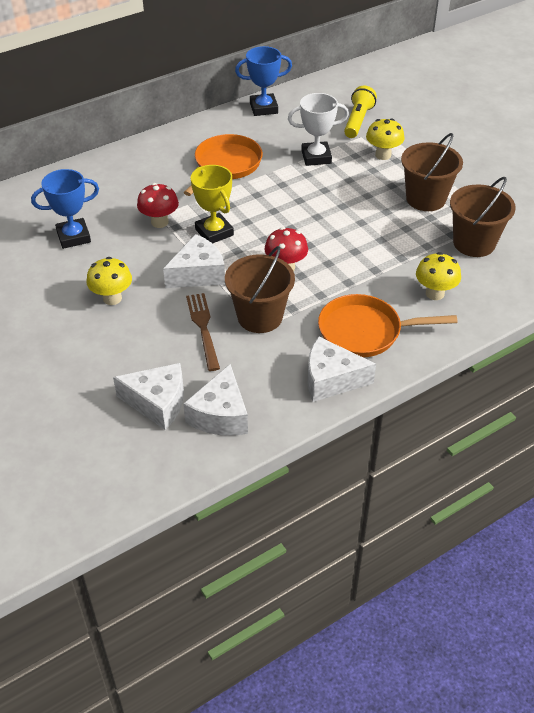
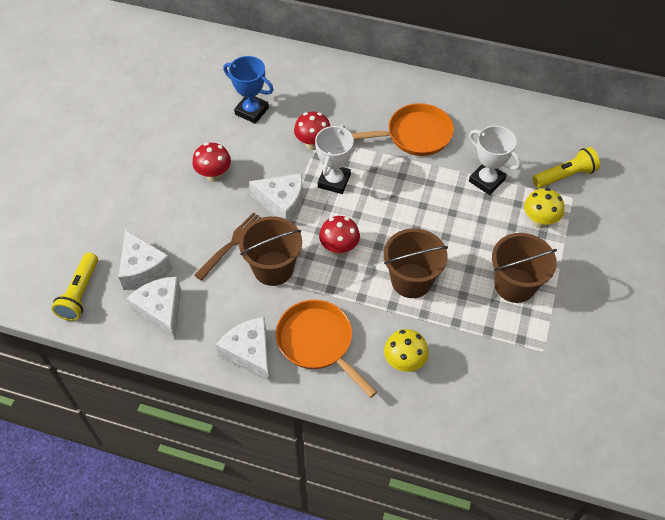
camera: 50 degrees right, 10 degrees up
yellow mushroom [87,257,132,305] -> red mushroom [192,143,231,182]
white cheese [183,364,248,436] -> white cheese turned 90 degrees clockwise [126,277,181,339]
yellow trophy [191,165,234,243] -> white trophy [315,125,354,194]
blue trophy [235,46,292,116] -> none
brown bucket [450,177,516,257] -> brown bucket moved to [384,228,448,298]
none -> yellow flashlight [52,253,98,321]

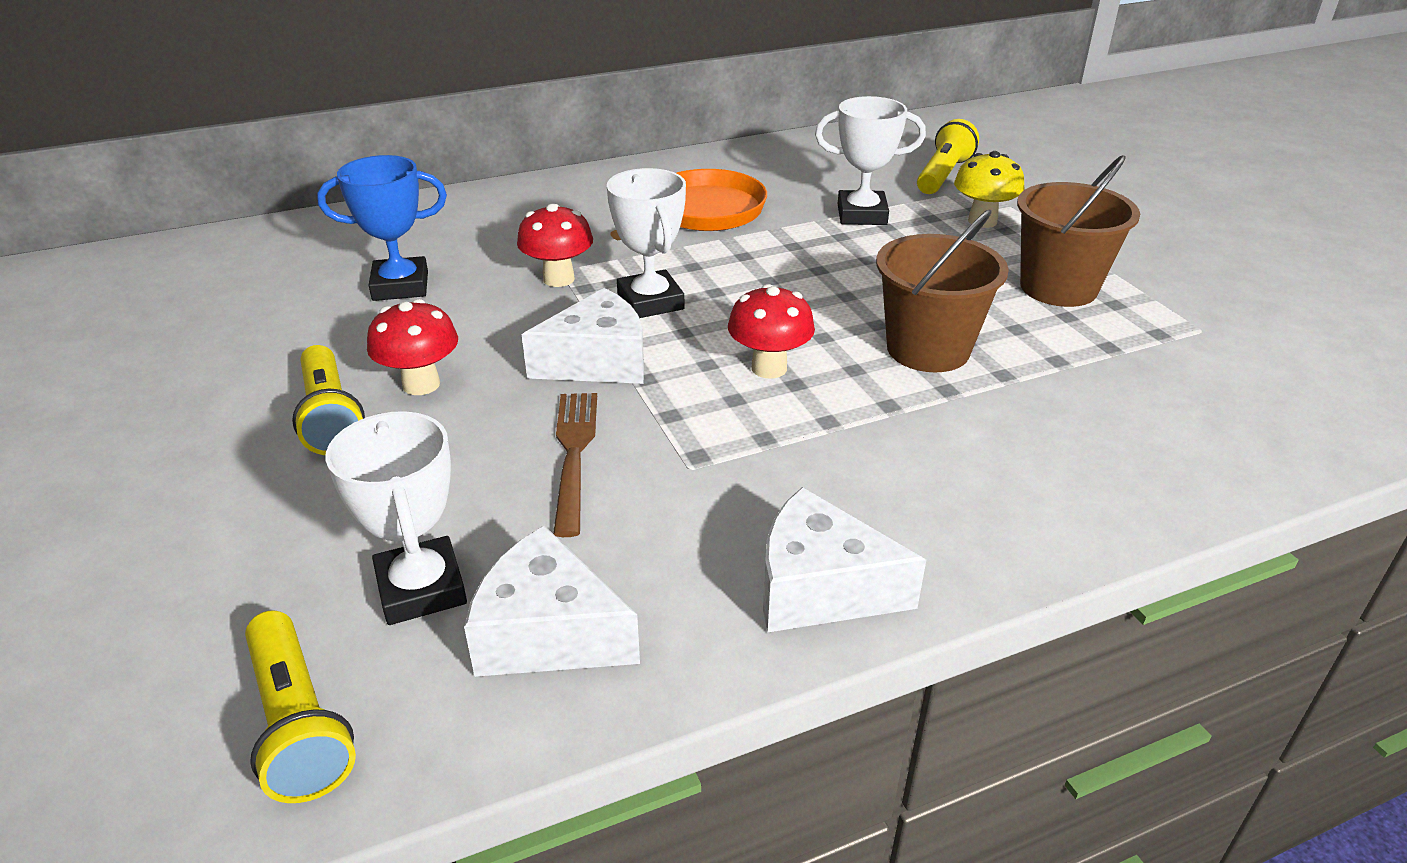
camera: 40 degrees left, 20 degrees down
white cheese [118,230,173,290] -> white trophy [325,411,467,625]
brown bucket [239,216,302,286] -> none
orange pan [276,300,377,398] -> none
yellow mushroom [384,329,429,372] -> none
none -> yellow flashlight [292,345,365,455]

